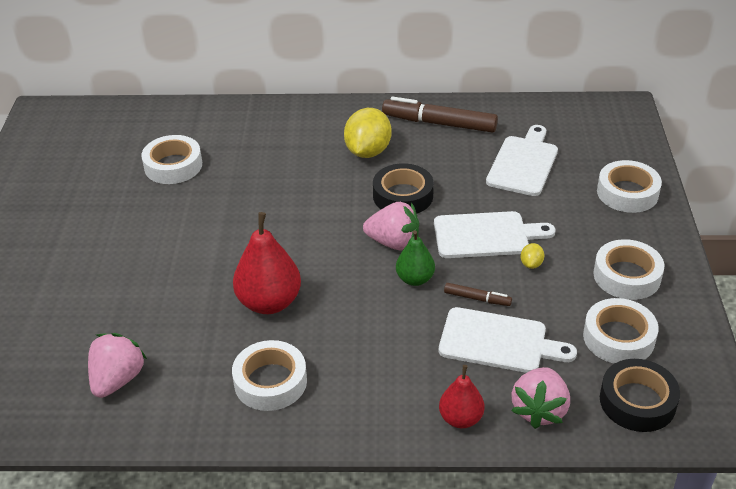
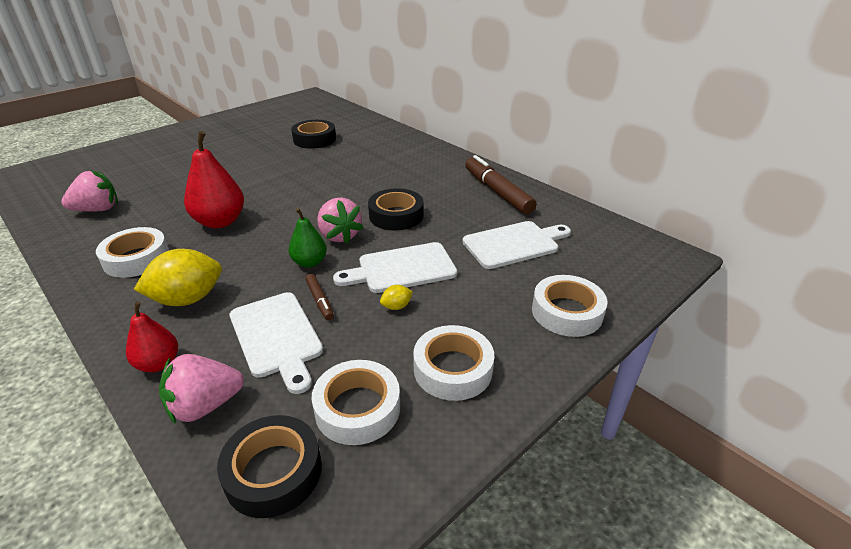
camera: 45 degrees right, 5 degrees down
white tape [141,135,202,184] -> black tape [291,120,336,149]
yellow lemon [344,108,392,158] -> yellow lemon moved to [134,249,222,306]
white cutting board [434,211,555,258] -> white cutting board turned 120 degrees clockwise [333,242,457,293]

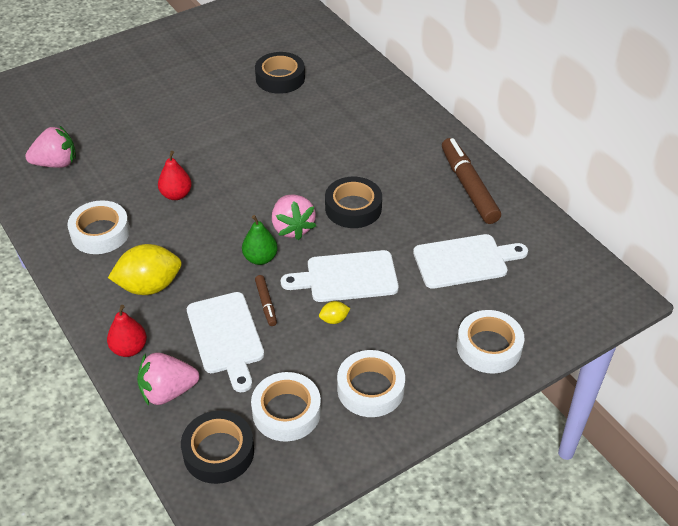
camera: 10 degrees right, 10 degrees up
red pear [184,131,244,228] -> red pear [158,151,192,200], size x0.60

